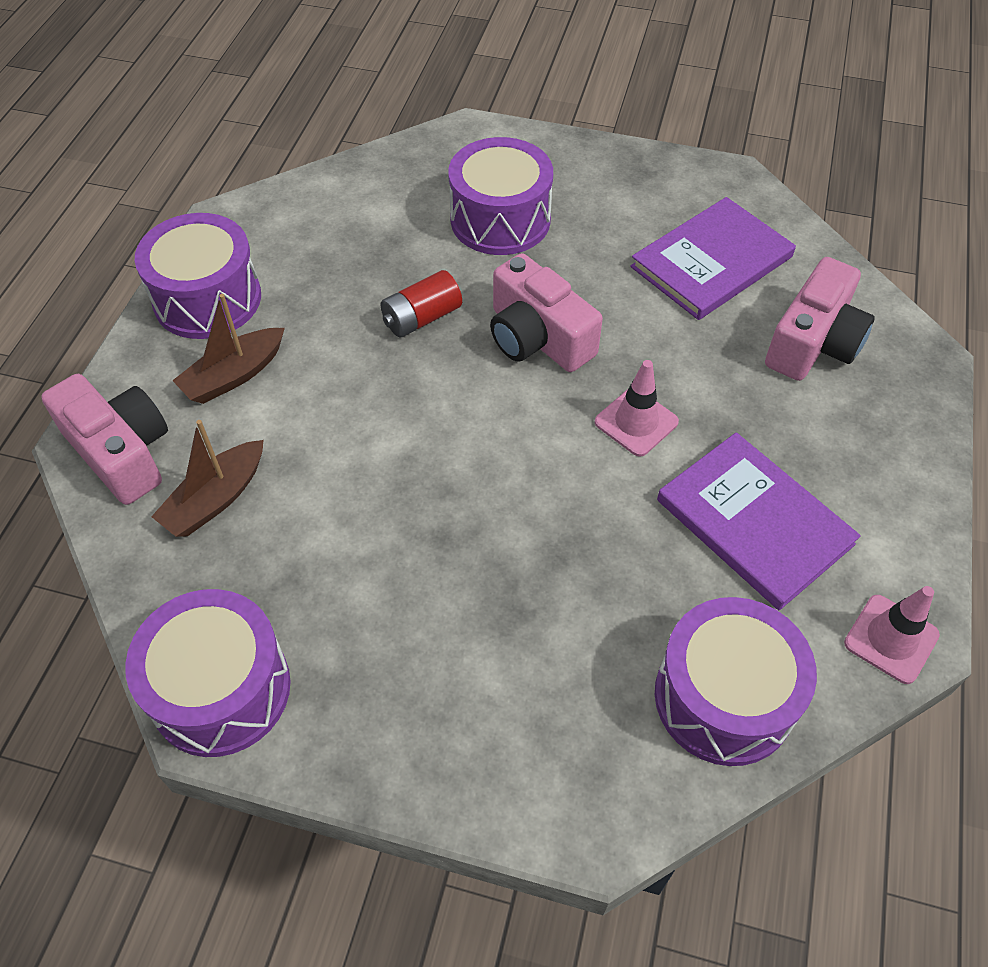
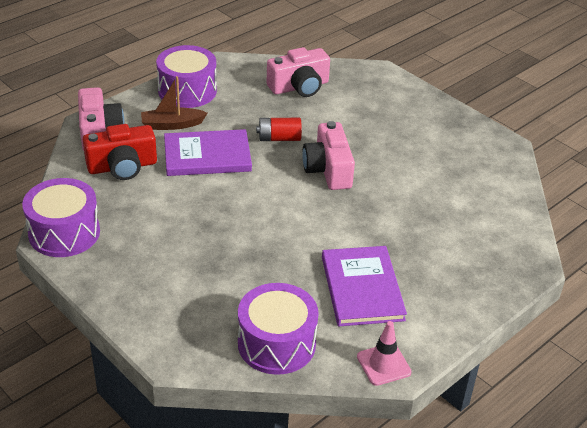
camera: 30 degrees right, 15 degrees down
brown boat [151,420,264,537] -> red camera [83,124,157,180]
purple drum [448,137,553,255] -> none
pink traffic cone [595,360,679,457] -> none
purple book [630,197,796,320] -> purple book moved to [164,129,252,176]
pink camera [765,257,875,381] -> pink camera moved to [267,47,330,97]

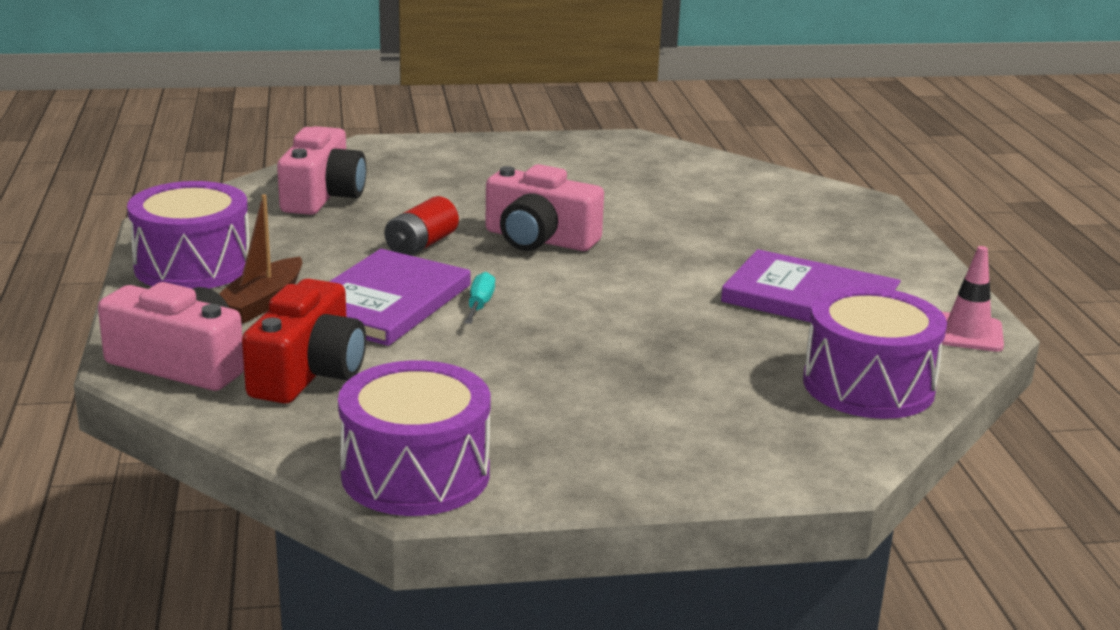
camera: 55 degrees left, 15 degrees down
none -> turquoise screwdriver [464,272,495,324]

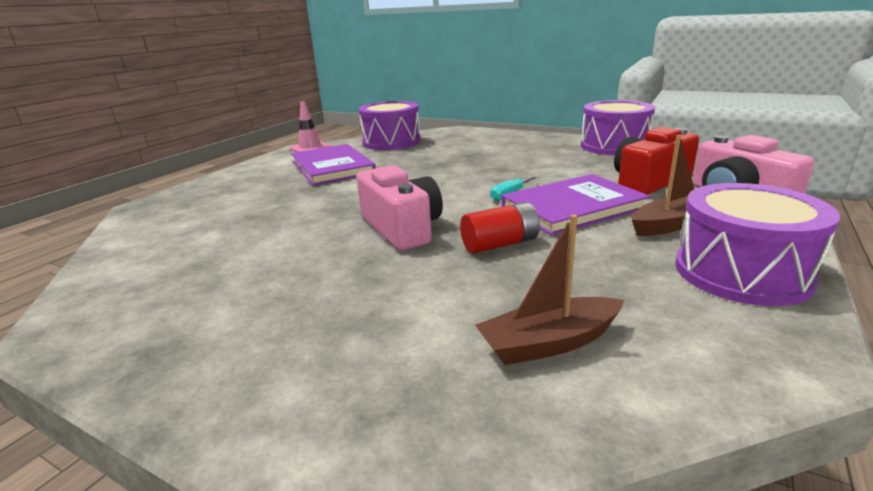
camera: 140 degrees left, 0 degrees up
pink camera [277,126,366,215] -> brown boat [475,214,625,365]

